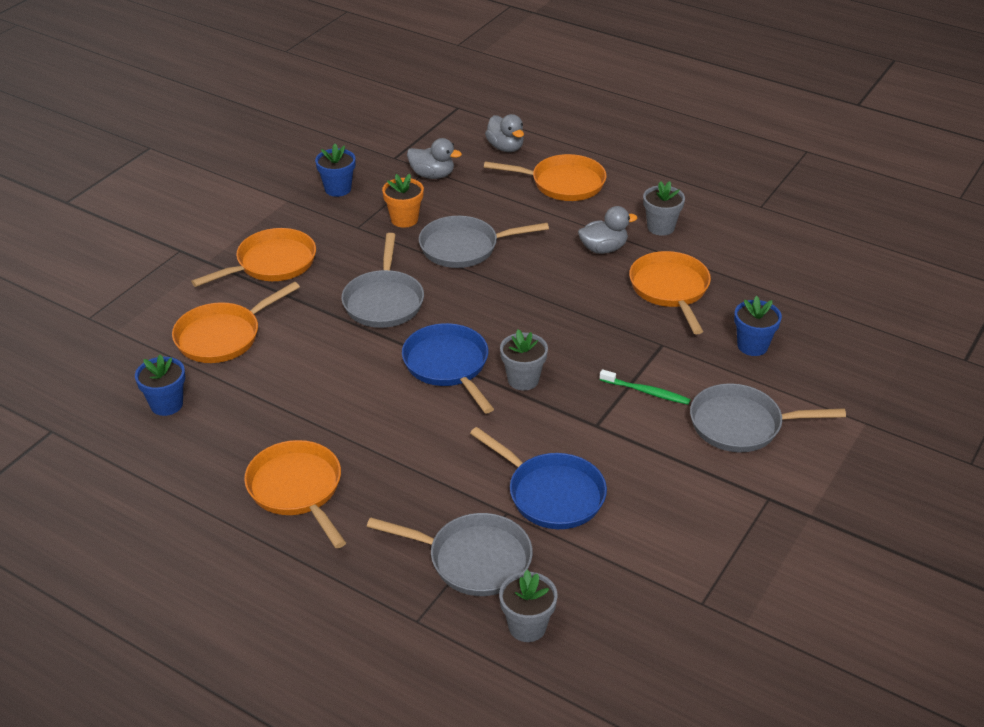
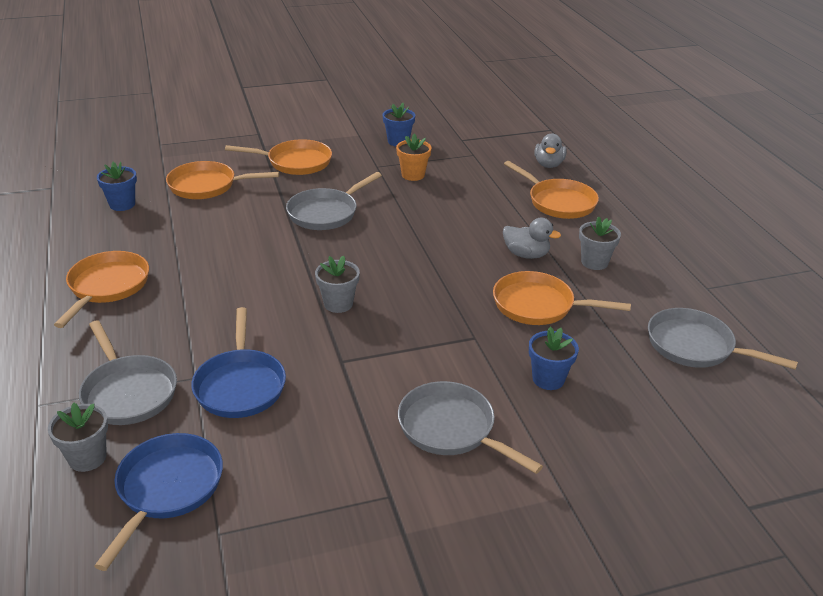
camera: 40 degrees right, 5 degrees down
blue pan [402,323,494,413] -> blue pan moved to [94,433,223,571]
grey duck [407,138,462,179] -> none
grey pan [419,216,549,268] -> grey pan moved to [648,308,798,370]
green toothbrush [600,369,691,405] -> none
orange pan [629,251,711,334] -> orange pan turned 105 degrees counterclockwise [493,271,631,325]

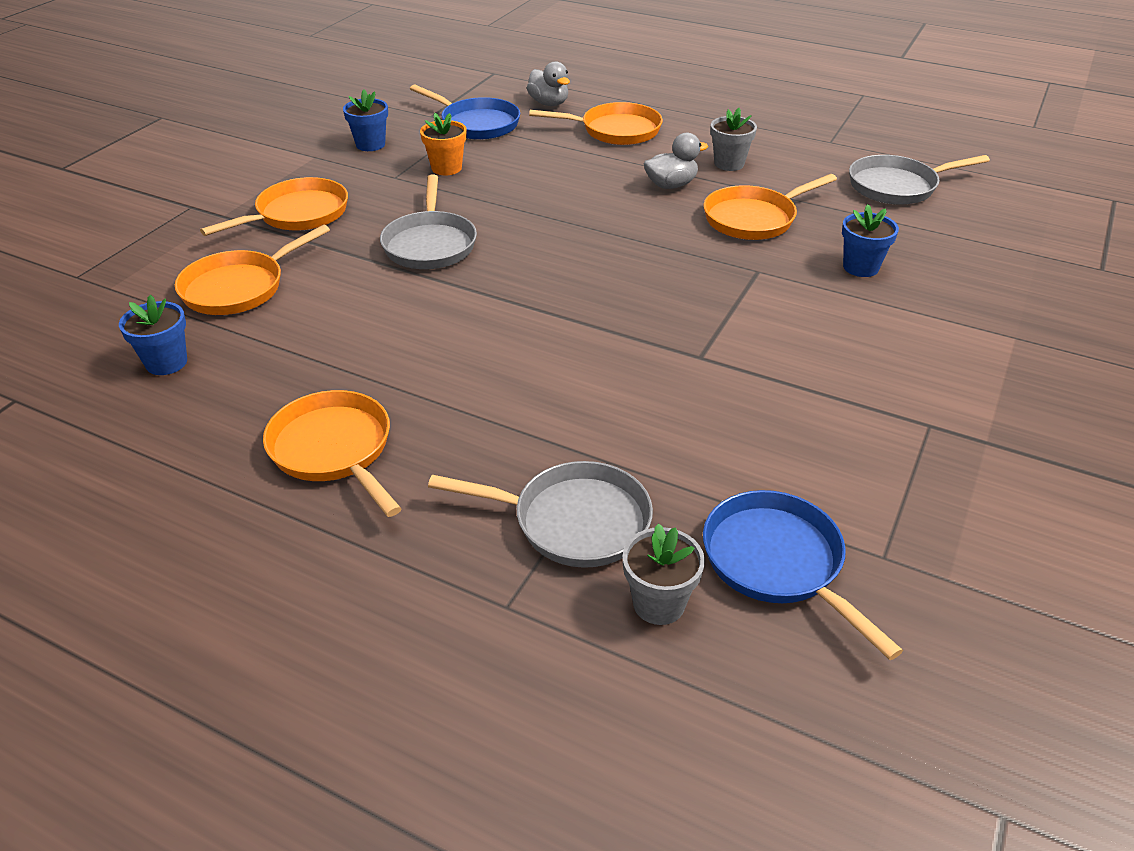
camera: 45 degrees left, 5 degrees up
blue pan [191,307,286,418] -> blue pan moved to [410,85,520,140]
grey flower pot [315,255,360,313] -> none
grey pan [398,381,543,474] -> none

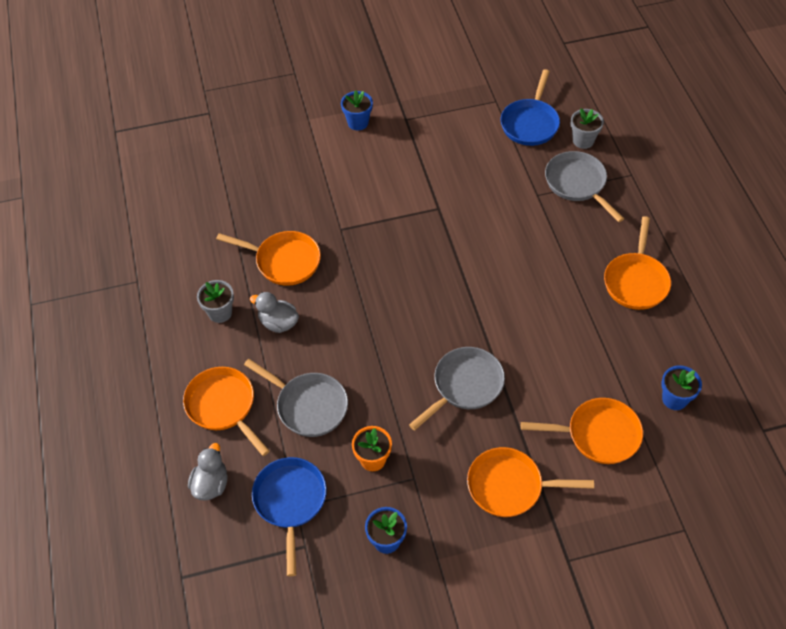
camera: 130 degrees left, 15 degrees up
blue flower pot [842,204,899,277] -> blue flower pot moved to [341,91,373,130]
grey pan [849,155,990,205] -> grey pan moved to [244,359,348,437]

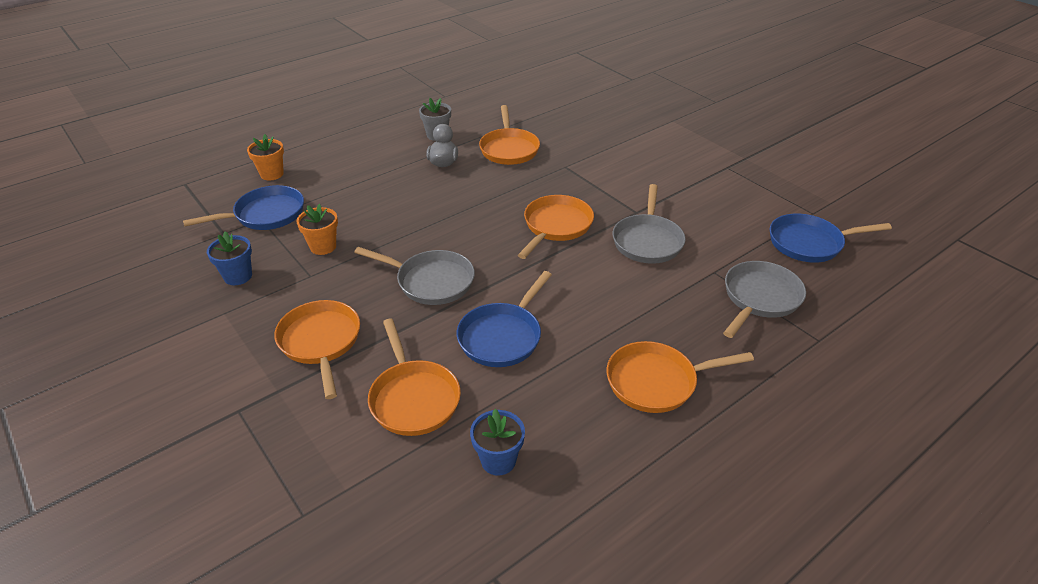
camera: 65 degrees right, 15 degrees down
orange pan [183,367,270,456] -> orange pan moved to [518,195,594,259]
grey duck [188,443,228,501] -> orange flower pot [247,134,284,181]
grey pan [244,359,348,437] -> grey pan moved to [613,184,686,264]
blue flower pot [341,91,373,130] -> none
grey flower pot [571,108,604,149] -> none
none -> blue pan [457,271,552,367]

